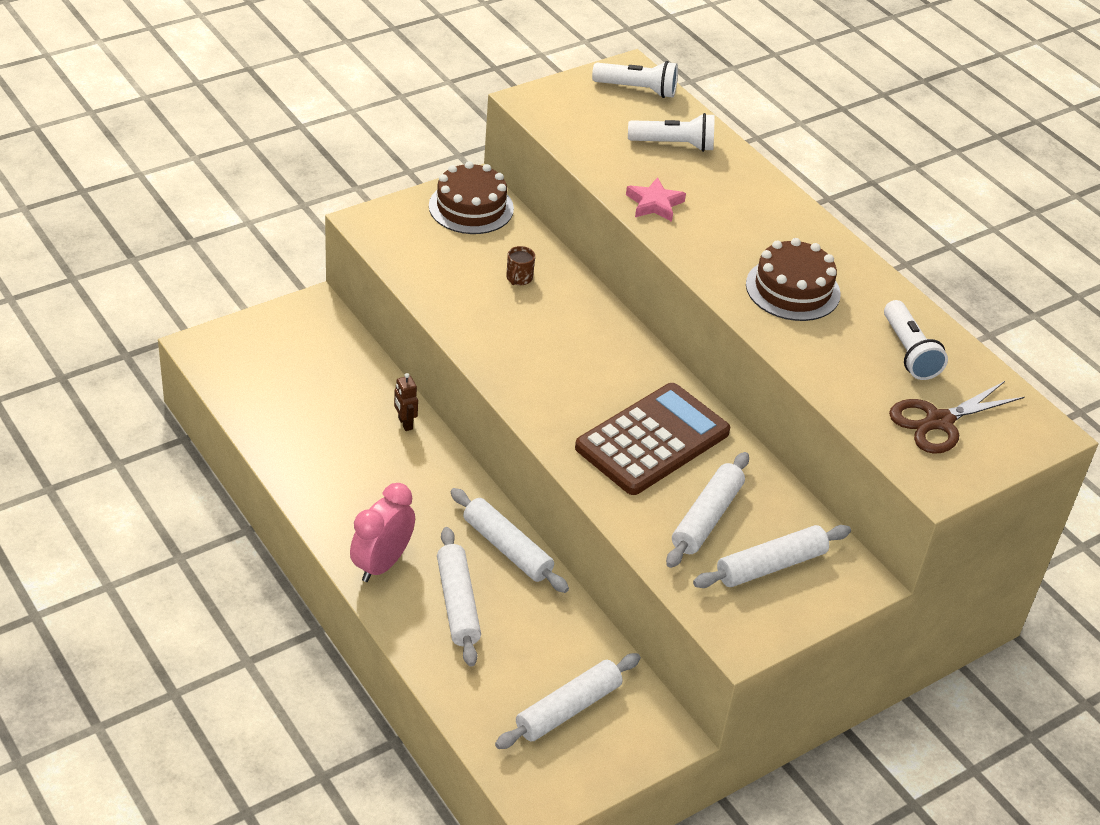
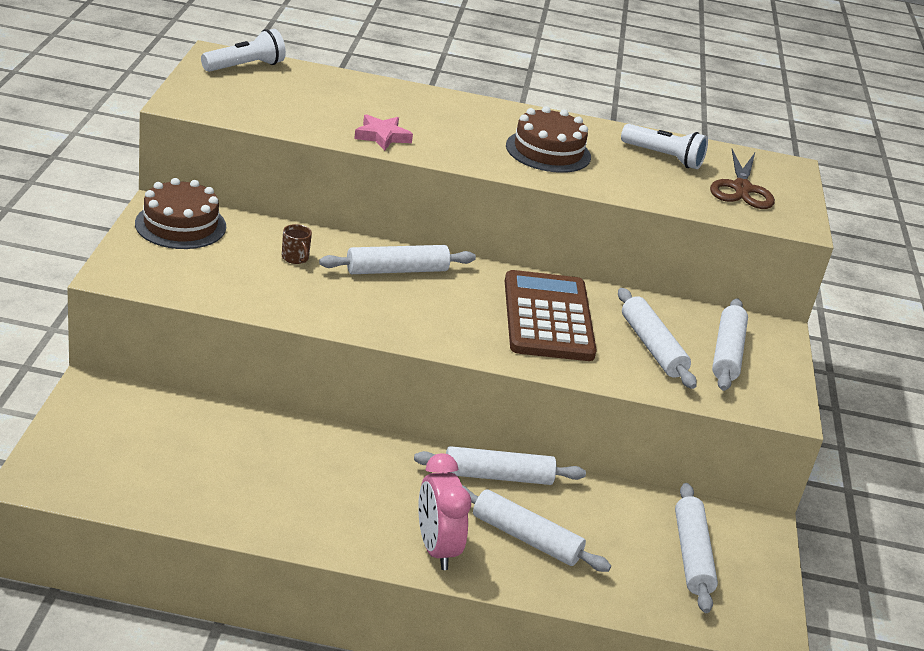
camera: 50 degrees left, 10 degrees down
brown robot [394,373,418,431] -> none
white flashlight [628,113,715,152] -> none
none -> white rolling pin [319,245,476,274]

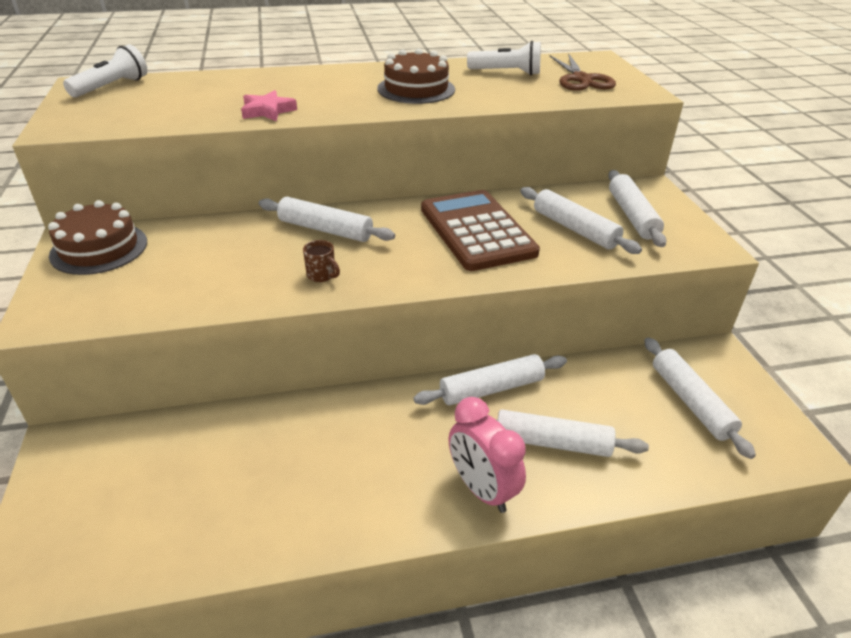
camera: 15 degrees left, 5 degrees up
brown mug [282,224,312,264] -> brown mug moved to [303,240,340,282]
white rolling pin [319,245,476,274] -> white rolling pin turned 60 degrees clockwise [259,197,395,242]

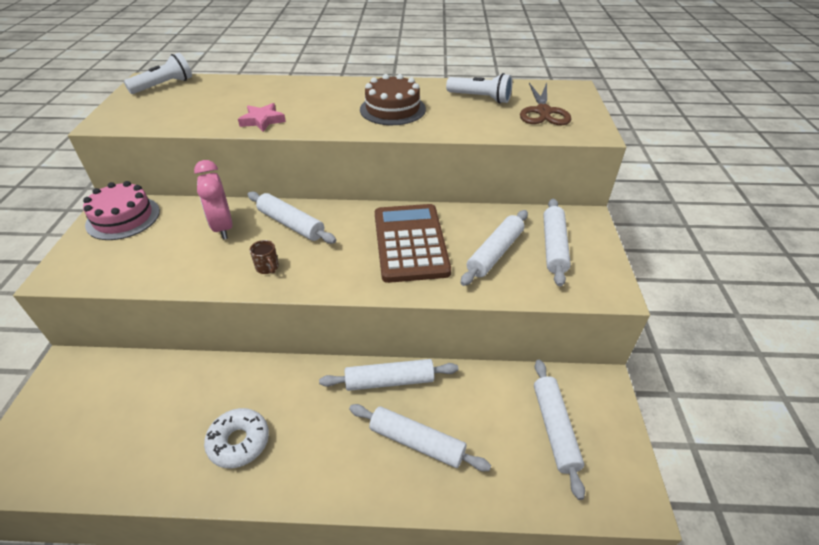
camera: 15 degrees right, 5 degrees up
brown cake [48,200,147,275] -> pink cake [83,181,160,240]
pink clock [449,397,526,513] -> pink clock moved to [194,160,233,240]
white rolling pin [520,187,642,254] -> white rolling pin turned 60 degrees clockwise [460,210,528,286]
none -> white donut [204,408,269,468]

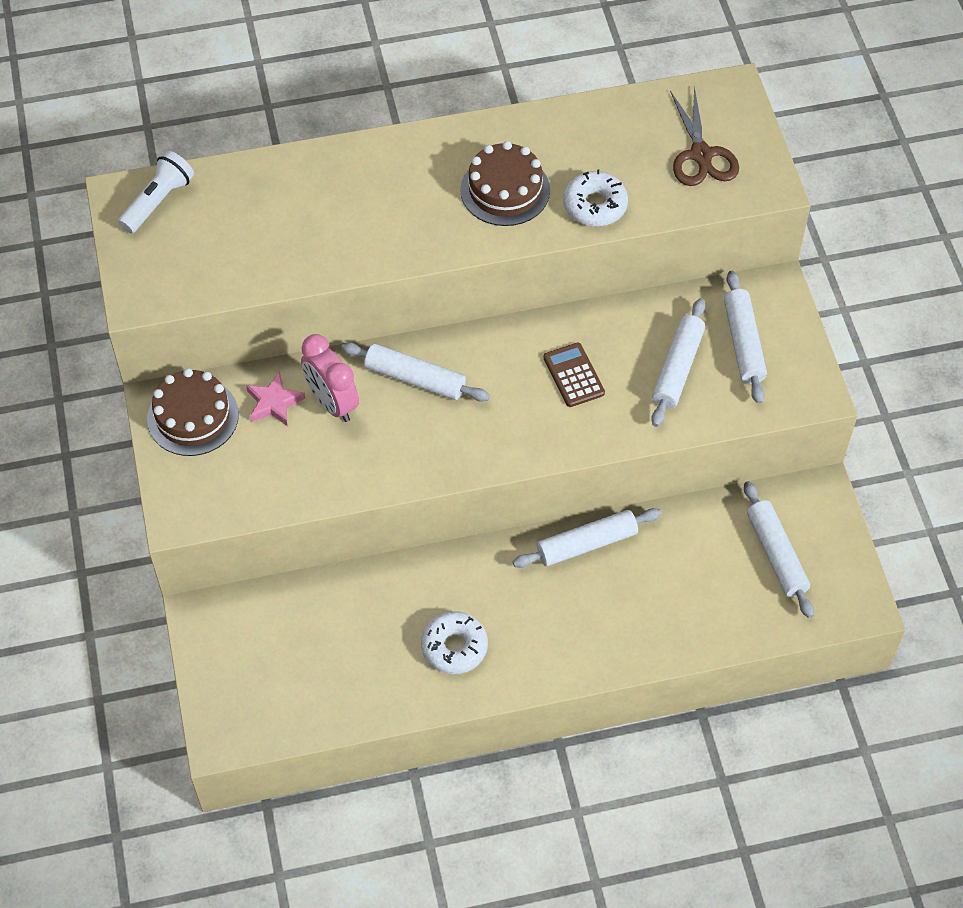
camera: 15 degrees left, 15 degrees up
pink cake [83,181,160,240] -> brown cake [147,368,239,456]
pink star [238,103,286,132] -> pink star moved to [246,371,305,426]
brown mug [250,240,279,274] -> none
white rolling pin [349,404,491,471] -> none
brown calculator [375,204,451,283] -> brown calculator [543,342,605,407], size x0.51
white flashlight [446,73,512,104] -> none
none -> white donut [563,170,628,226]

